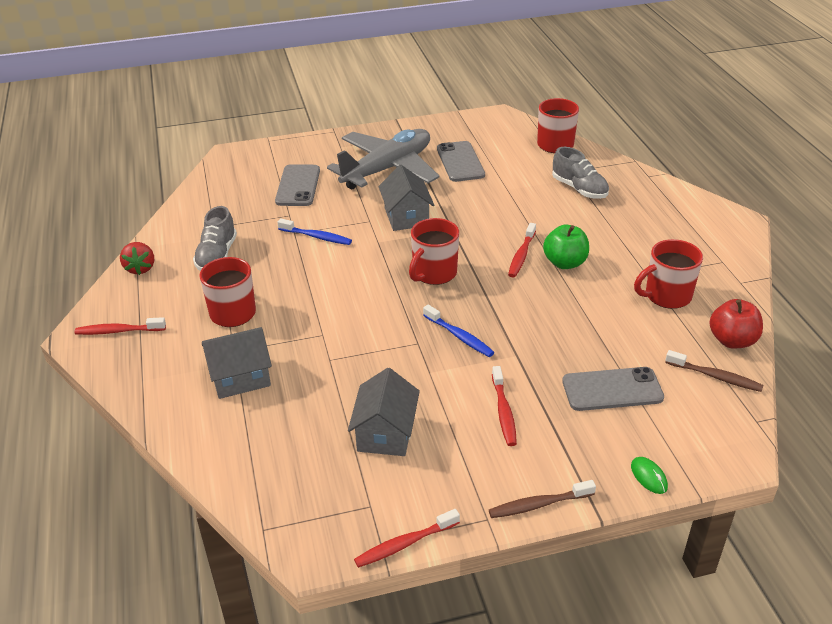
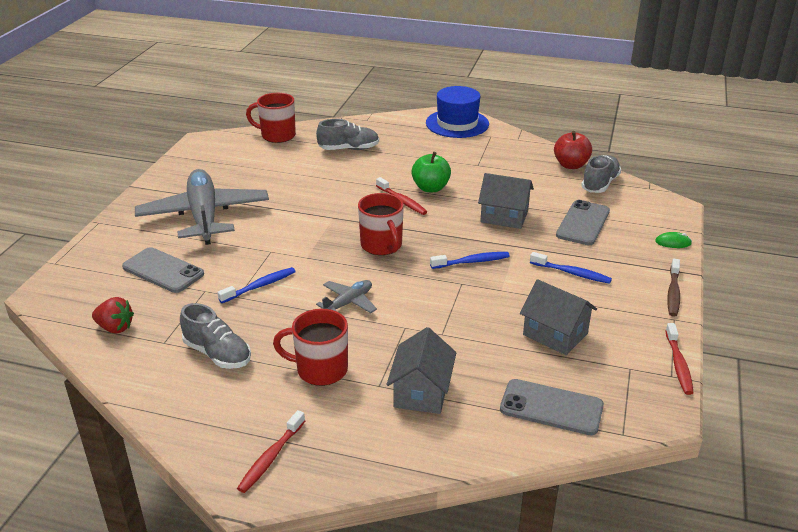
camera: 60 degrees left, 5 degrees down
red strawberry [120,242,154,275] -> red strawberry moved to [92,297,134,333]
grey house [378,165,434,231] -> grey house moved to [478,173,534,229]
grey phone [437,141,485,182] -> grey phone moved to [500,379,604,435]
red toothbrush [492,366,517,446] -> blue toothbrush [530,252,612,284]
red mug [634,239,703,309] -> none
brown toothbrush [665,350,763,392] -> grey shoe [581,155,621,193]
none -> grey plane [316,280,377,313]
none -> blue hat [426,86,489,138]

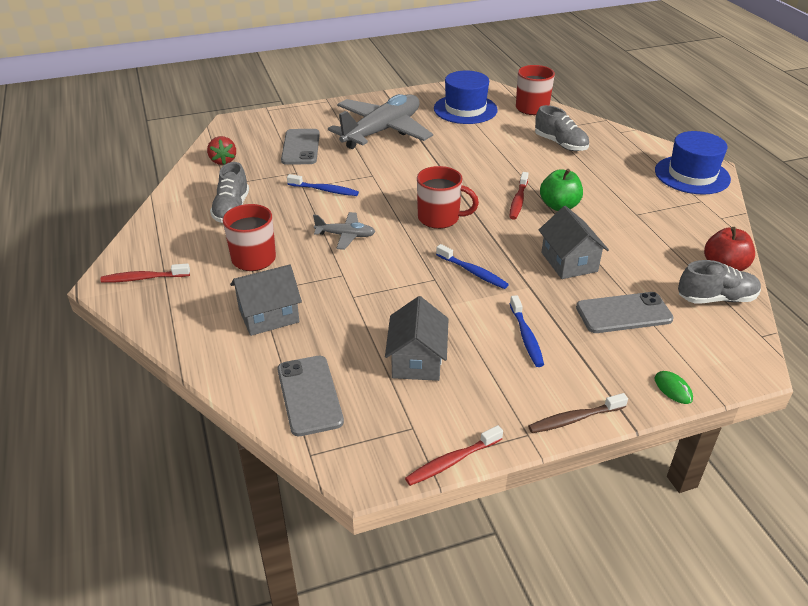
camera: 55 degrees right, 5 degrees up
red mug [358,193,404,255] -> red mug turned 105 degrees counterclockwise [417,166,479,229]
none -> blue hat [434,70,498,124]

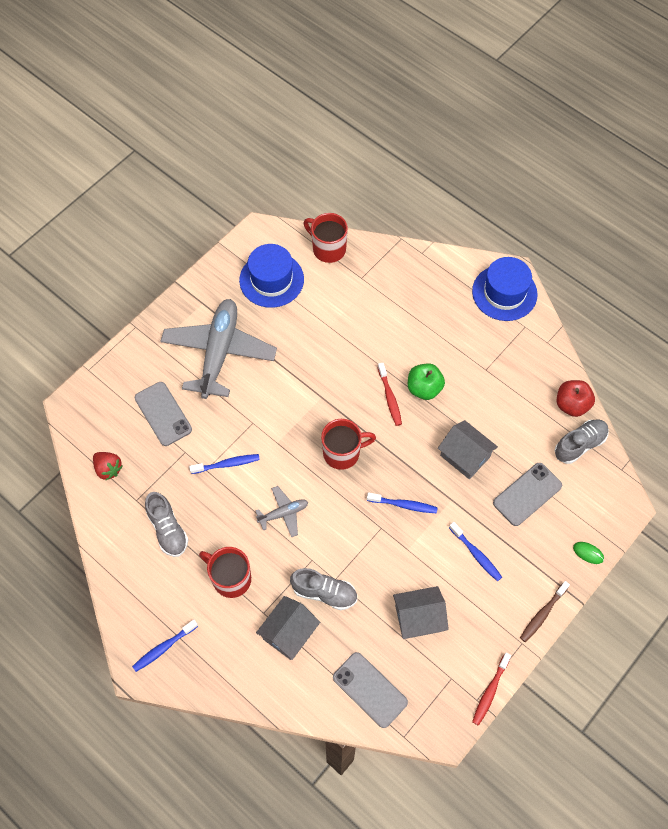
camera: 30 degrees left, 25 degrees up
red toothbrush [100,263,190,283] -> blue toothbrush [132,619,198,672]
grey house [385,296,448,381] -> grey house turned 75 degrees counterclockwise [393,586,449,639]
grey shoe [535,105,589,151] -> grey shoe moved to [290,568,357,610]

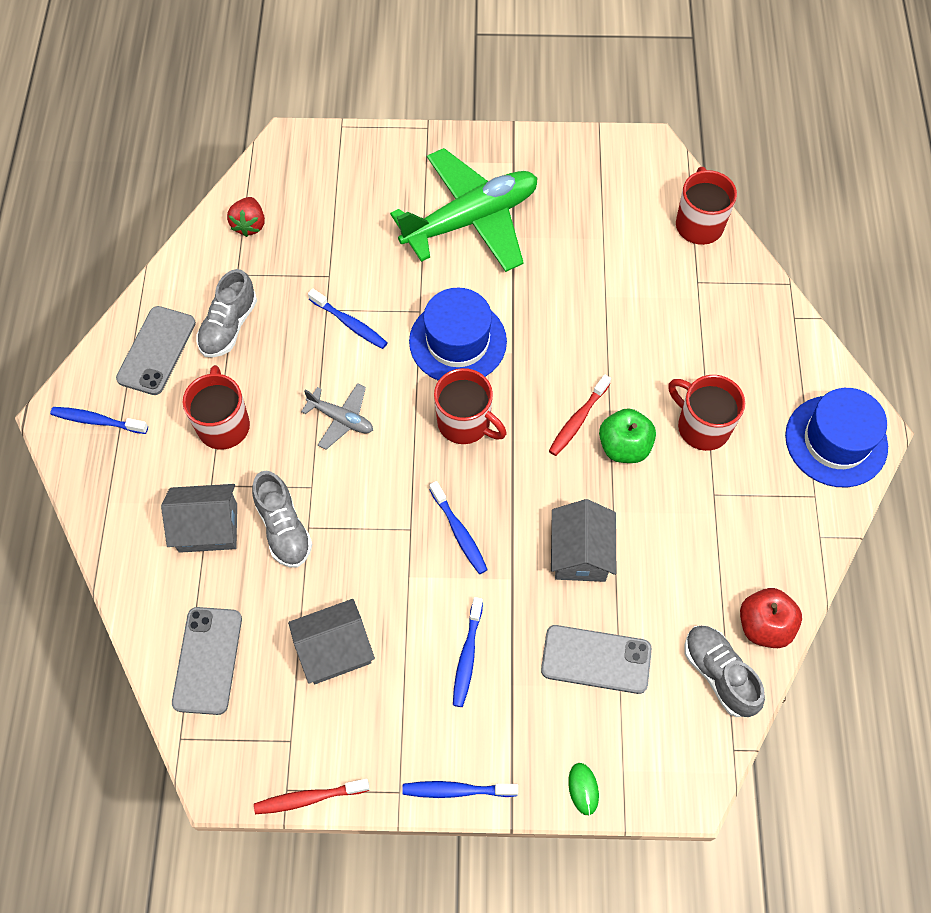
camera: 50 degrees right, 0 degrees up
grey phone [135,382,192,446] -> grey phone moved to [116,306,196,395]
grey plane [160,299,277,399] -> green plane [390,148,537,272]
blue hat [239,244,304,308] -> blue hat moved to [409,288,507,381]
grey house [393,586,449,639] -> grey house turned 60 degrees counterclockwise [288,599,375,684]
brown toothbrush [520,581,570,642] -> blue toothbrush [402,781,518,798]
grey shoe [555,419,609,464] -> grey shoe turned 135 degrees counterclockwise [684,625,765,717]
none -> red mug [669,375,745,451]

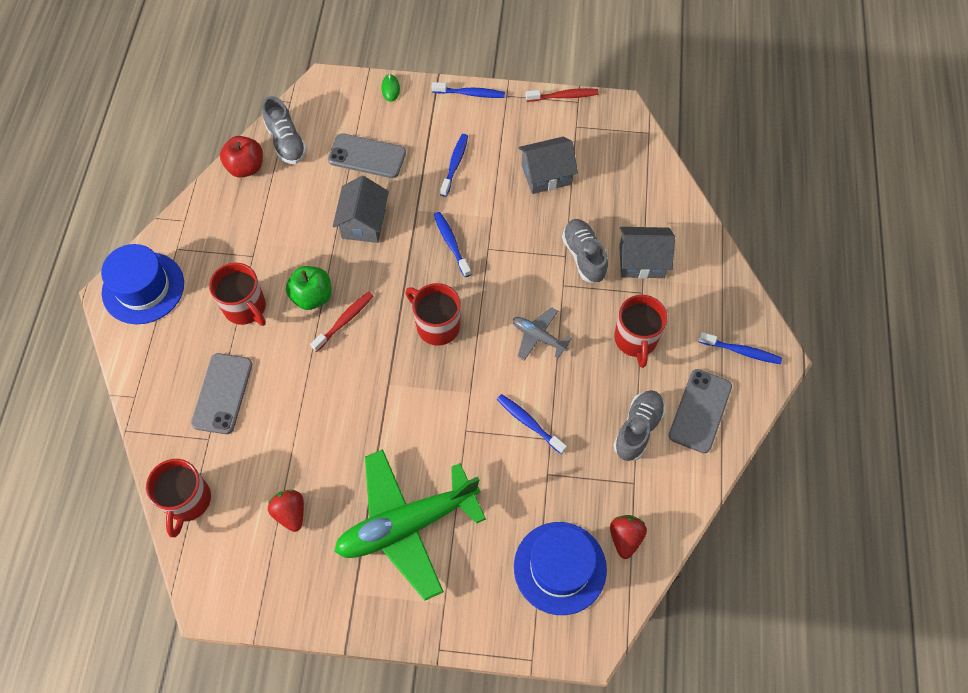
camera: 175 degrees left, 0 degrees up
grey phone [172,607,242,715] -> grey phone moved to [191,353,252,434]
blue hat [409,288,507,381] -> blue hat moved to [514,522,607,615]
none -> red strawberry [268,490,304,532]

